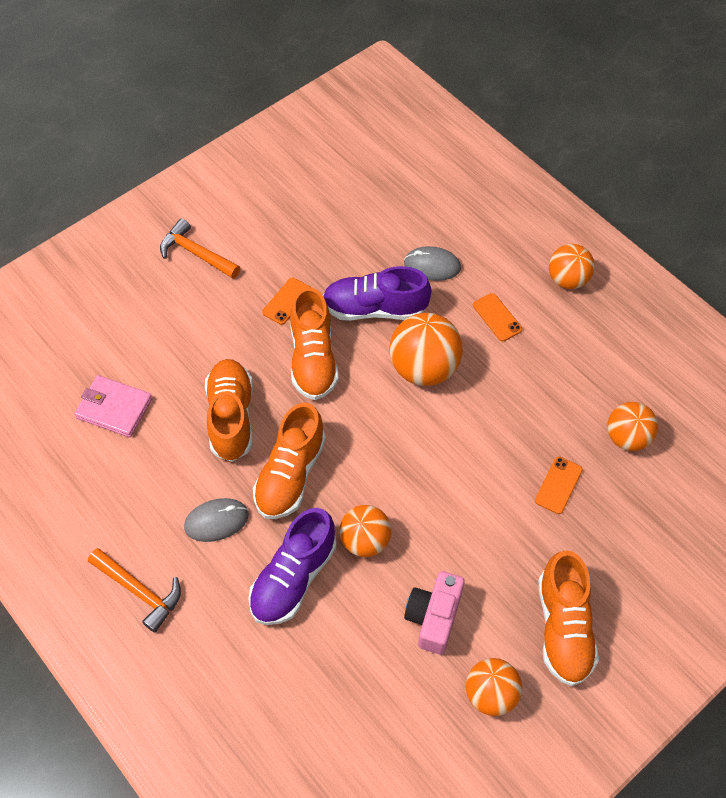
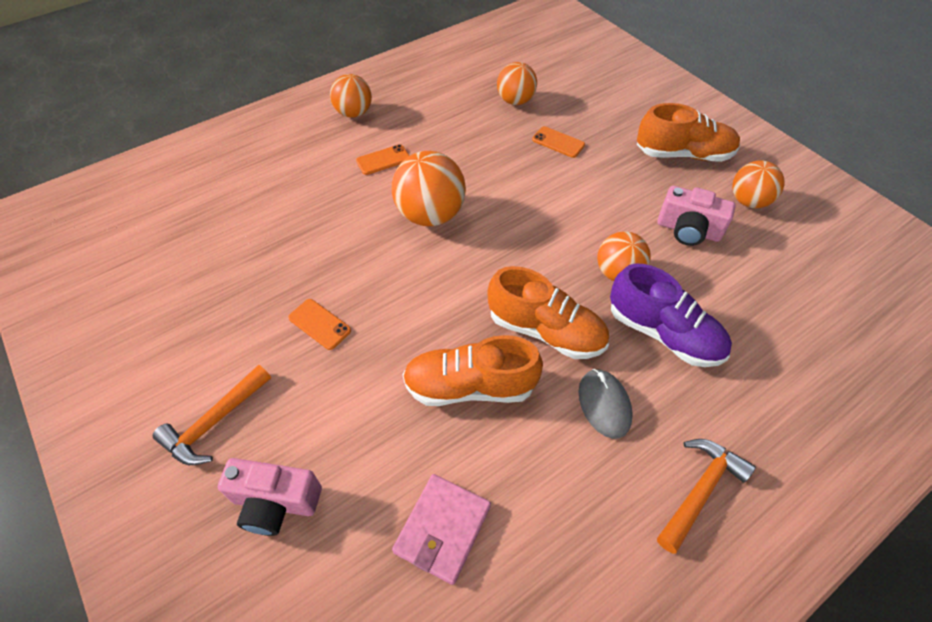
camera: 85 degrees left, 5 degrees down
orange shoe [290,287,339,400] -> none
purple shoe [323,266,431,321] -> none
grey mouse [404,246,461,281] -> none
none -> pink camera [218,458,322,536]

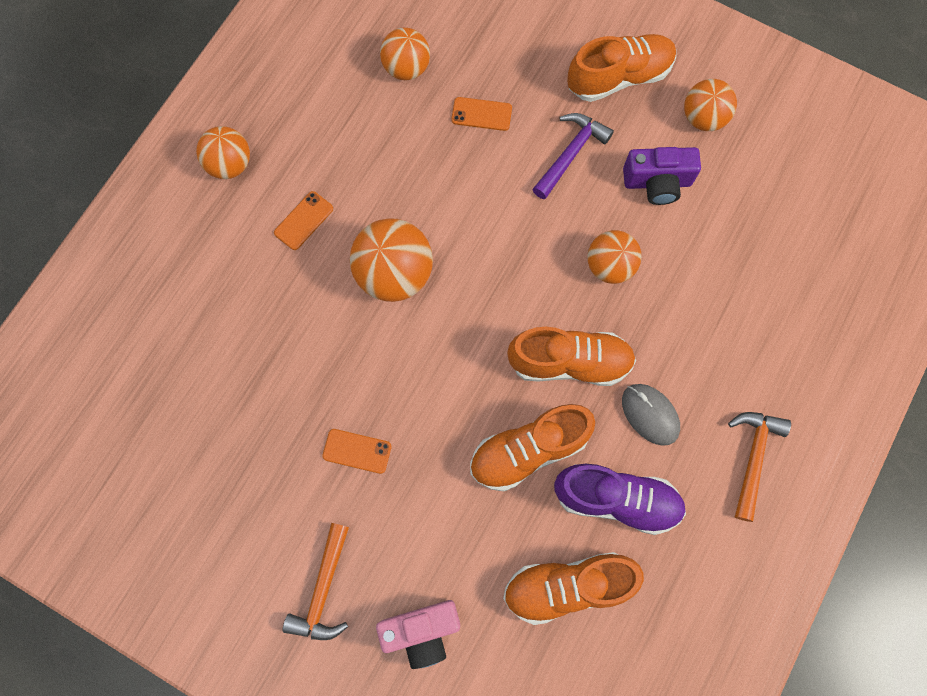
camera: 25 degrees left, 20 degrees up
pink wallet [392,474,491,585] -> orange shoe [503,552,644,625]
purple shoe [610,263,732,367] -> purple shoe moved to [554,464,686,535]
pink camera [657,186,736,246] -> purple camera [623,147,701,205]
none -> purple hammer [533,113,614,199]

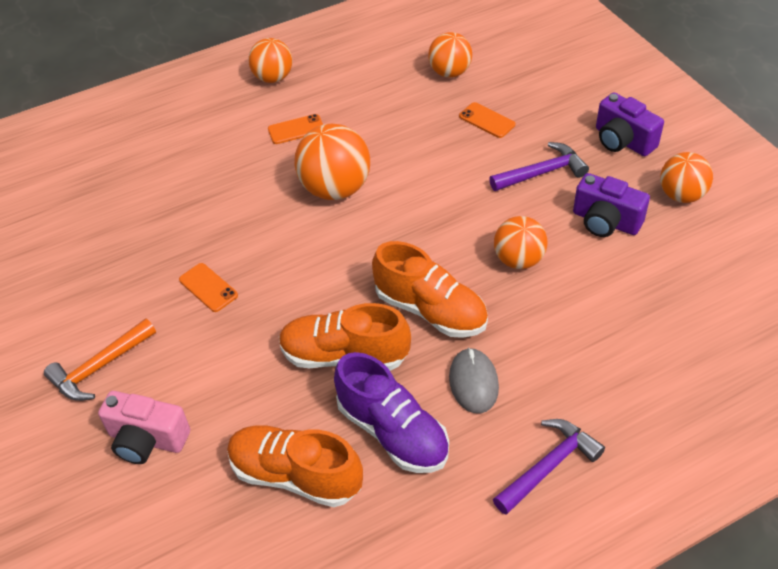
camera: 35 degrees right, 25 degrees down
orange shoe [567,34,676,102] -> purple camera [596,93,664,156]
orange hammer [728,412,791,522] -> purple hammer [493,419,605,515]

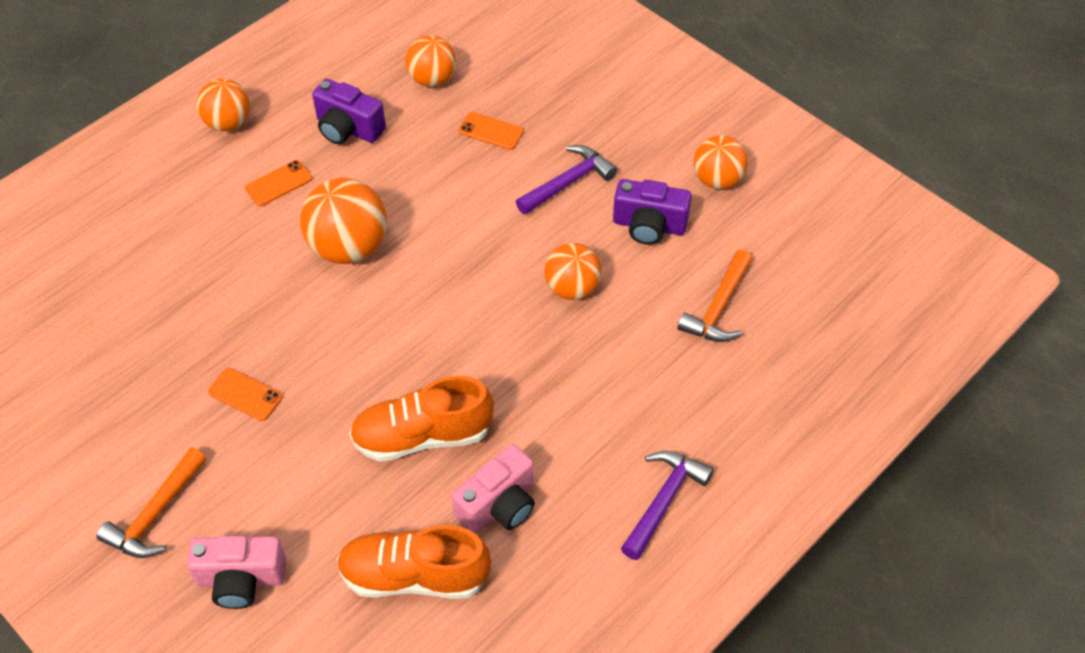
camera: 20 degrees left, 5 degrees up
purple shoe [334,352,449,473] -> pink camera [452,444,535,533]
orange shoe [372,241,488,338] -> none
grey mouse [449,348,499,414] -> none
purple camera [596,93,664,156] -> purple camera moved to [312,79,386,144]
none -> orange hammer [677,250,752,342]

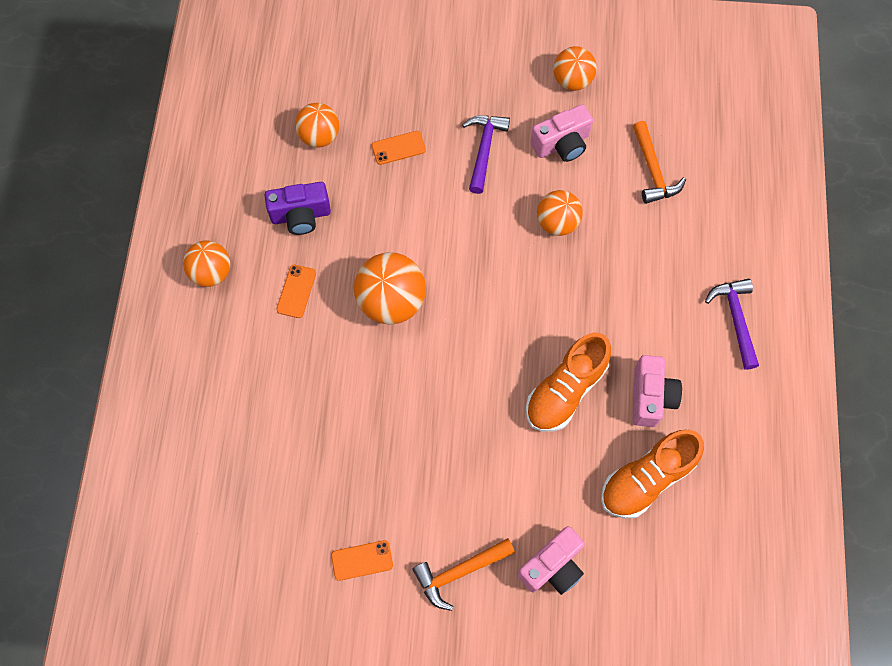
camera: 40 degrees left, 15 degrees up
orange hammer [97,447,206,558] -> orange hammer turned 75 degrees clockwise [412,538,515,611]
orange phone [208,368,282,421] -> orange phone moved to [331,540,393,581]
purple camera [613,179,692,245] -> pink camera [530,104,593,162]

